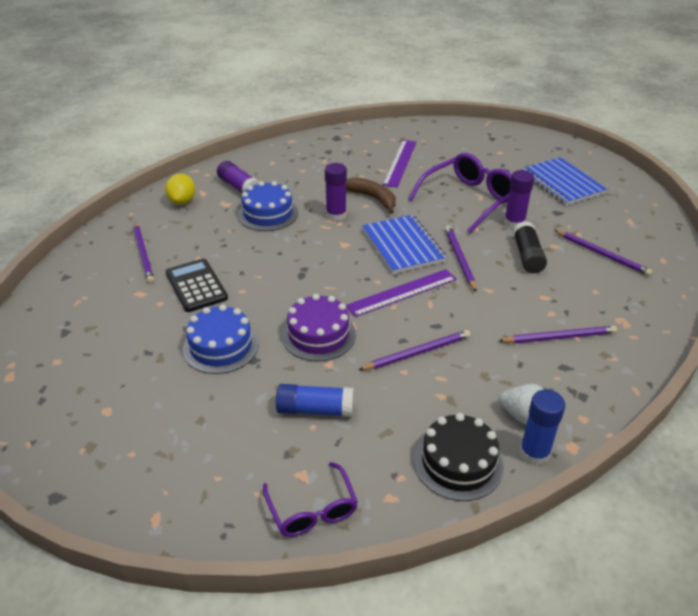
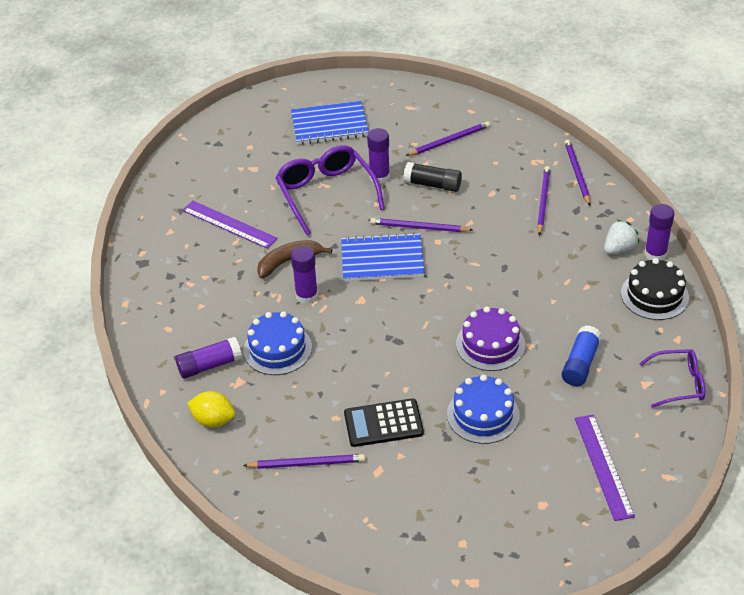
camera: 70 degrees left, 5 degrees up
purple ruler [346,269,457,317] -> purple ruler moved to [575,414,635,521]
purple pencil [359,330,471,370] -> purple pencil moved to [564,140,590,206]
blue glue stick [520,389,565,465] -> purple glue stick [645,204,674,260]

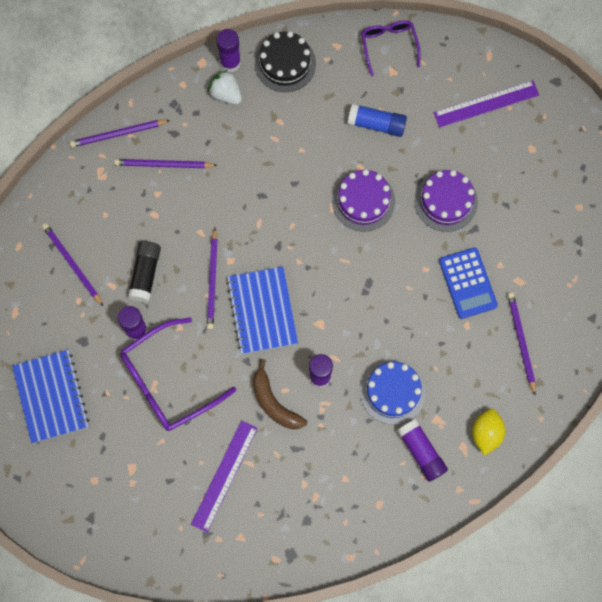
camera: 100 degrees left, 30 degrees up
black calculator [344,398,424,447] -> blue calculator [439,247,498,319]
blue cake [447,374,520,444] -> purple cake [415,170,478,232]

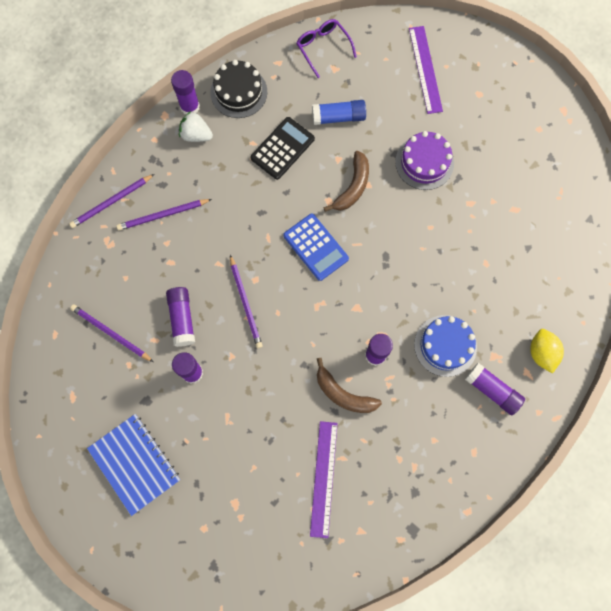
camera: 20 degrees left, 0 degrees up
purple glasses [120,318,236,431] -> none
black glue stick [128,241,161,302] -> purple glue stick [166,287,195,347]
blue notebook [226,267,298,354] -> none
purple cake [332,169,395,232] -> brown banana [323,151,369,212]
purple ruler [434,80,539,128] -> purple ruler turned 60 degrees counterclockwise [409,26,443,114]
blue calculator [439,247,498,319] -> blue calculator moved to [283,214,349,281]
purple pencil [507,292,536,395] -> none
none -> black calculator [251,117,315,180]

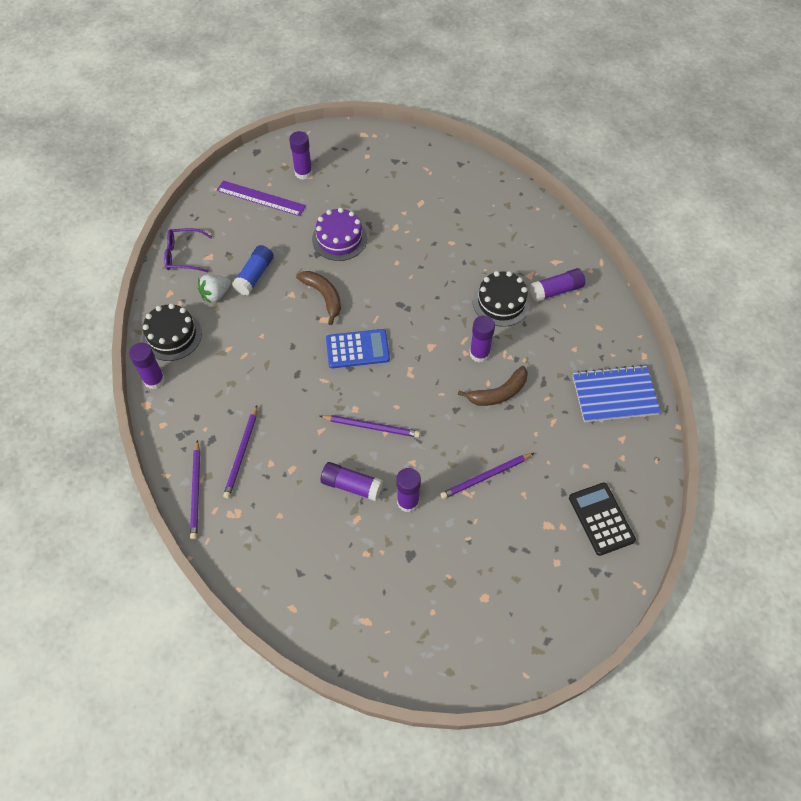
camera: 60 degrees left, 15 degrees down
purple pencil [70,304,153,362] -> purple pencil moved to [440,453,534,499]
blue notebook [87,414,180,516] -> blue notebook moved to [573,365,661,422]
white strawberry [179,111,213,142] -> white strawberry moved to [198,274,231,303]
black calculator [251,117,315,180] -> black calculator moved to [569,483,636,556]
purple ruler [310,421,338,538] -> none
blue cake [414,315,477,377] -> black cake [473,271,531,327]
yellow lemon [530,329,564,374] -> none
none -> purple glue stick [289,131,313,180]

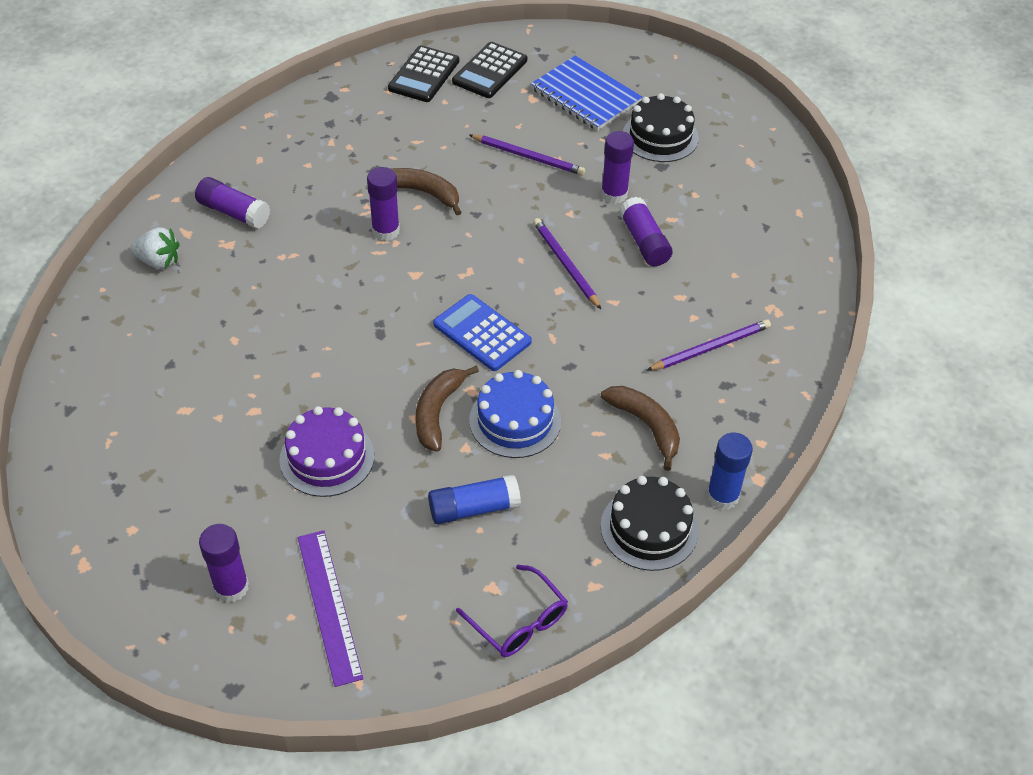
camera: 130 degrees left, 10 degrees down
purple glue stick [129,343,165,389] -> blue glue stick [706,433,753,510]
purple pencil [190,440,200,540] -> none
white strawberry [198,274,231,303] -> white strawberry moved to [130,227,180,269]
black cake [473,271,531,327] -> black cake moved to [623,93,699,162]
blue notebook [573,365,661,422] -> blue notebook moved to [531,55,642,131]
none -> black calculator [388,45,459,102]
none -> blue cake [469,370,561,458]
none -> brown banana [601,386,680,471]

